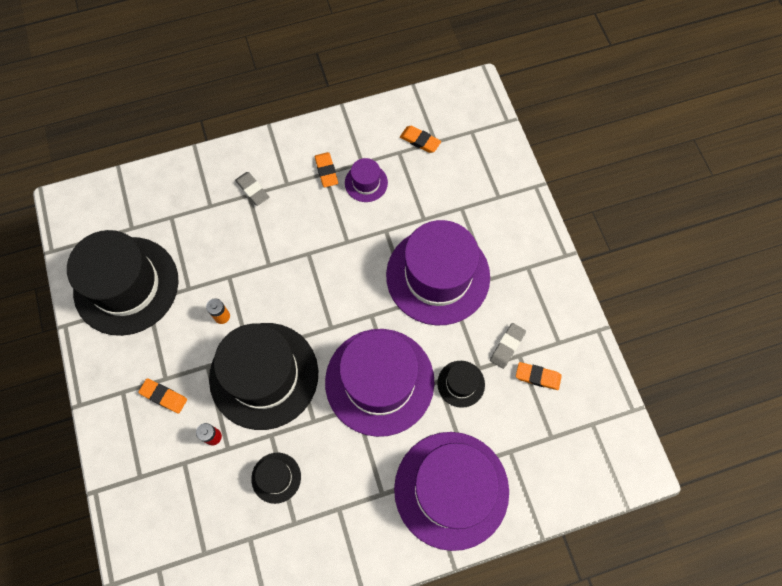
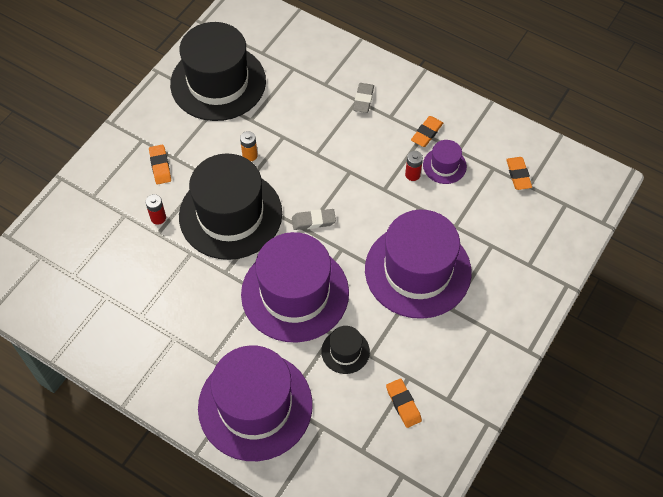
camera: 50 degrees right, 10 degrees down
black hat [251,453,301,504] -> none
grey eraser [490,323,526,369] -> grey eraser moved to [292,209,336,230]
none -> red battery [405,151,423,181]

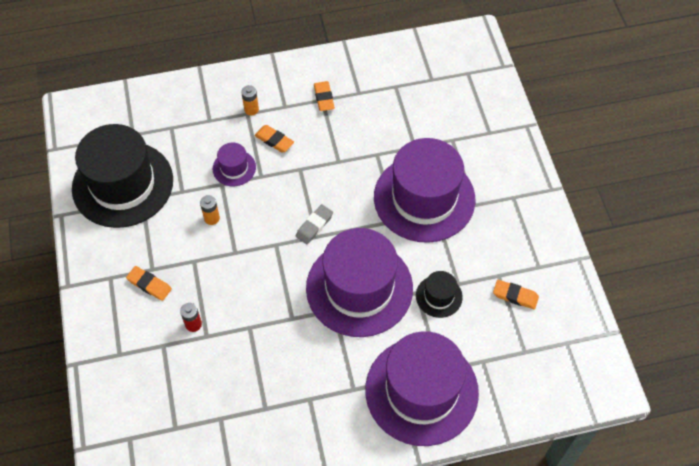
camera: 45 degrees left, 0 degrees up
black hat [179,153,282,260] -> none
grey eraser [353,83,374,113] -> orange battery [241,85,259,115]
red battery [405,151,423,181] -> none
purple hat [423,140,467,184] -> purple hat moved to [213,142,256,186]
orange eraser [506,157,532,190] -> orange eraser moved to [254,125,294,153]

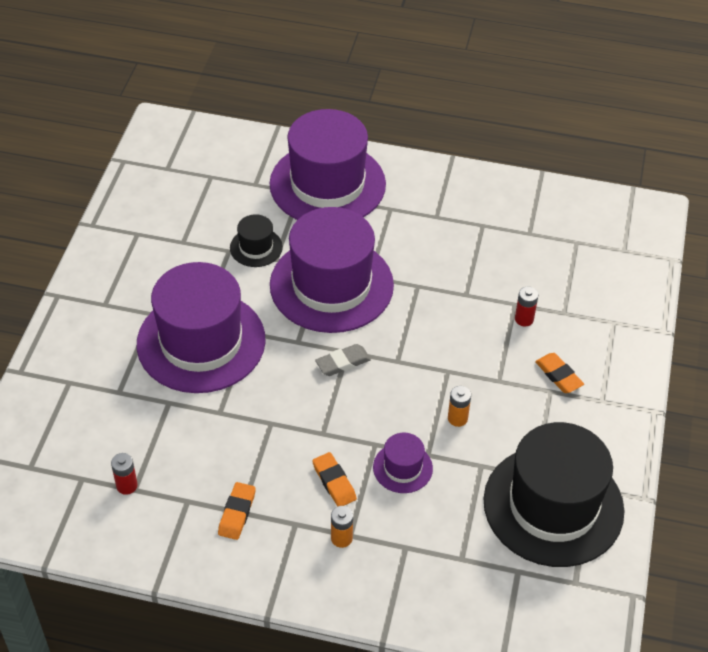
camera: 155 degrees left, 10 degrees down
orange eraser [493,280,539,310] -> none
none -> red battery [111,453,138,495]

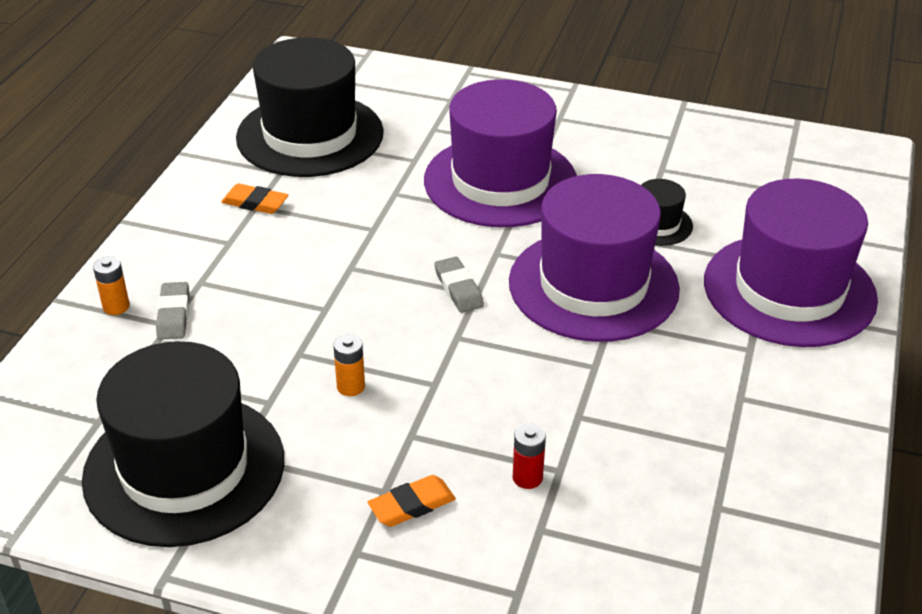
camera: 95 degrees right, 10 degrees down
red battery [111,453,138,495] -> black hat [236,37,384,177]
orange eraser [312,452,357,507] -> none
orange battery [331,506,353,548] -> orange battery moved to [93,256,130,315]
purple hat [373,433,433,493] -> none
none -> grey eraser [156,282,189,340]

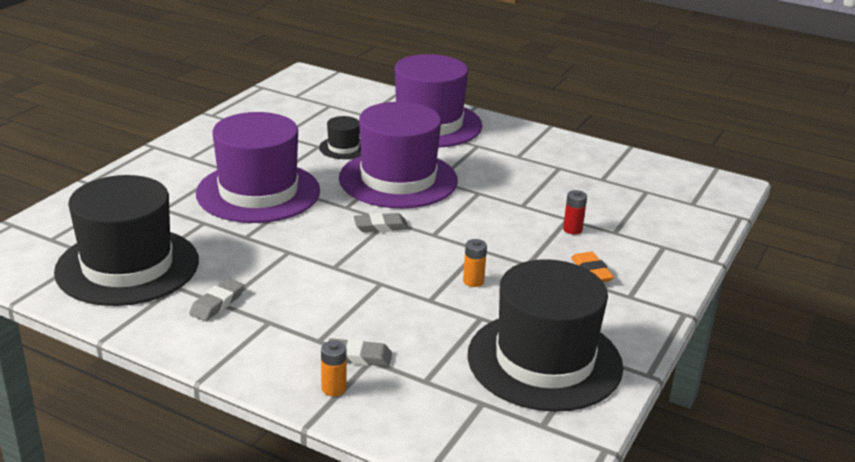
camera: 80 degrees left, 10 degrees down
orange eraser [221,183,288,214] -> grey eraser [189,278,244,321]

